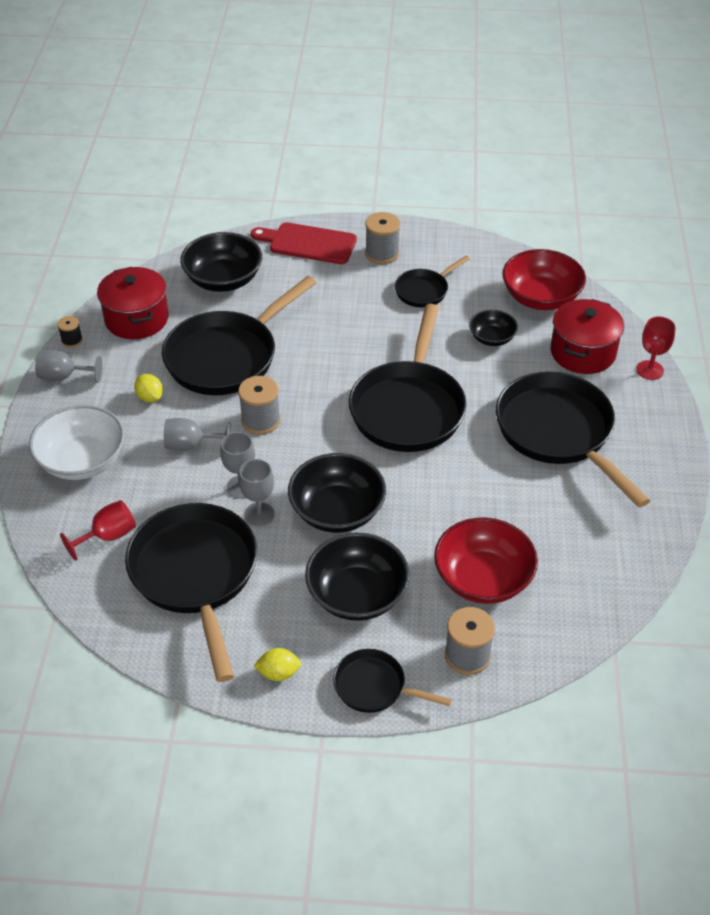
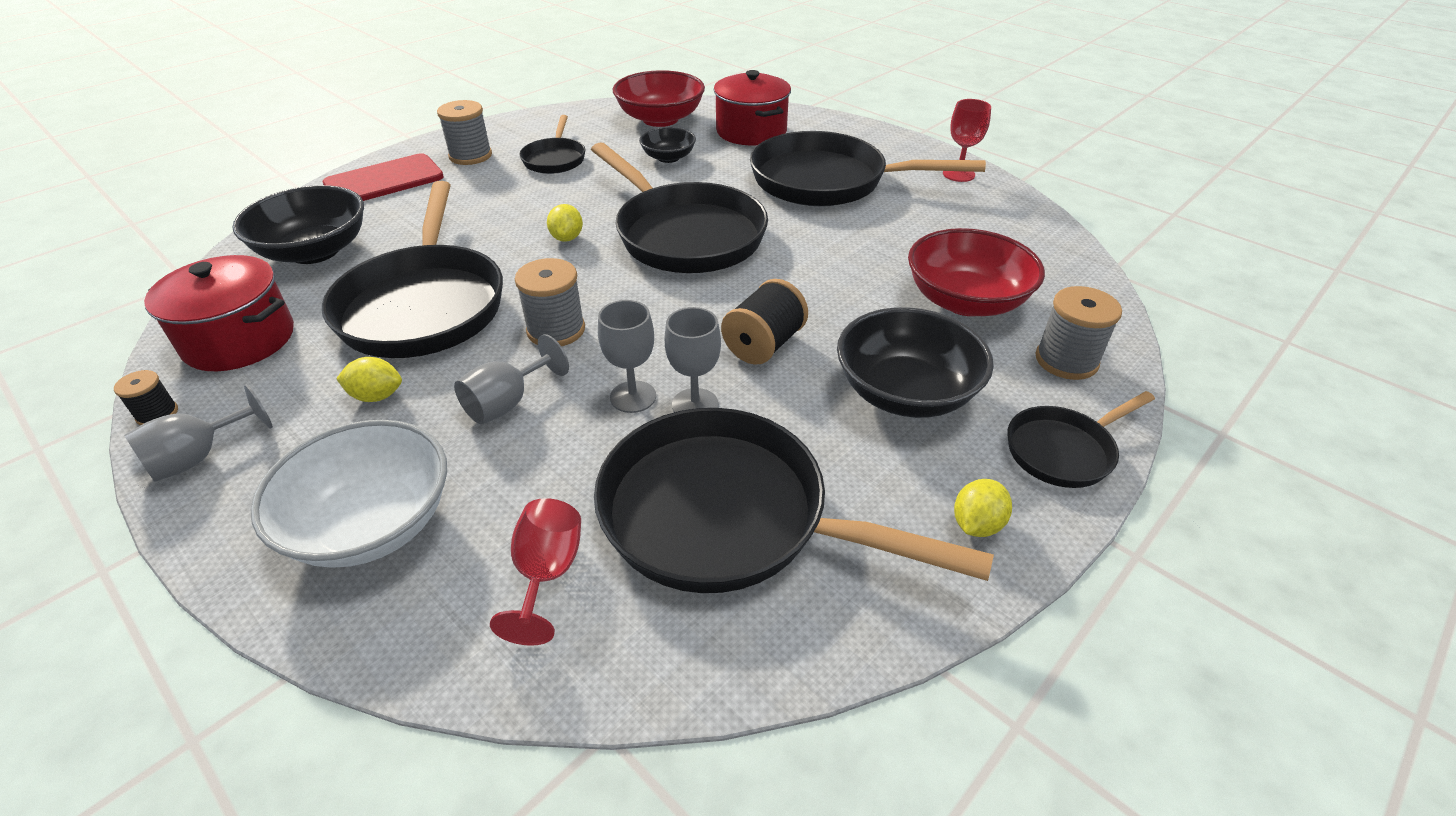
camera: 50 degrees left, 5 degrees down
black bowl [288,453,386,533] -> black spool [721,279,808,365]
red goblet [636,316,675,380] -> red goblet moved to [943,99,991,182]
none -> yellow lemon [547,204,583,242]

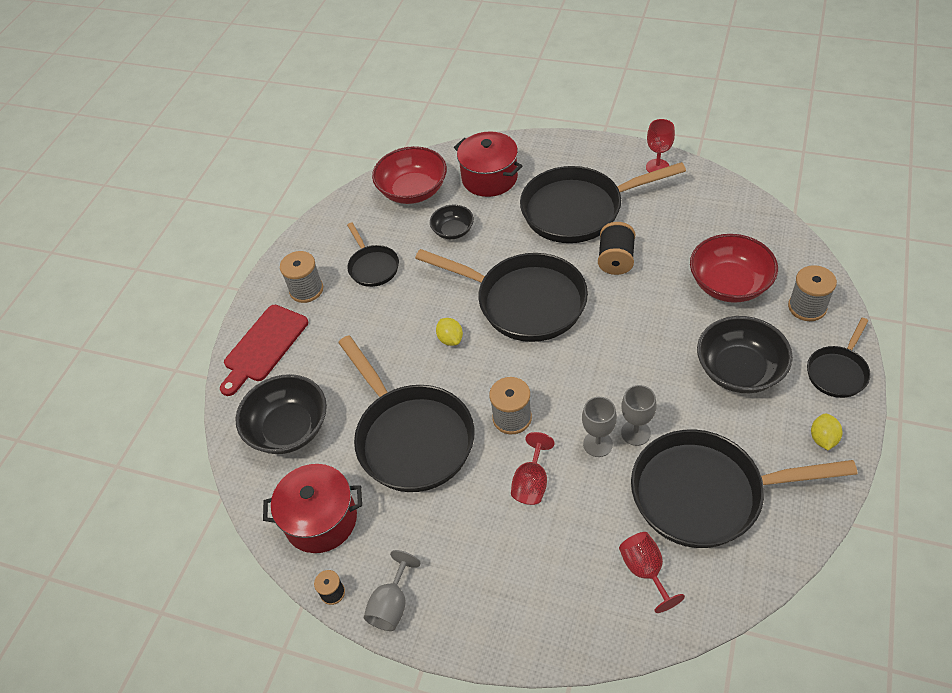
camera: 20 degrees left, 10 degrees up
white bowl [251,420,447,567] -> none
yellow lemon [336,357,402,402] -> none
grey goblet [454,334,569,424] -> red goblet [511,432,555,505]
black spool [721,279,808,365] -> black spool moved to [598,222,635,275]

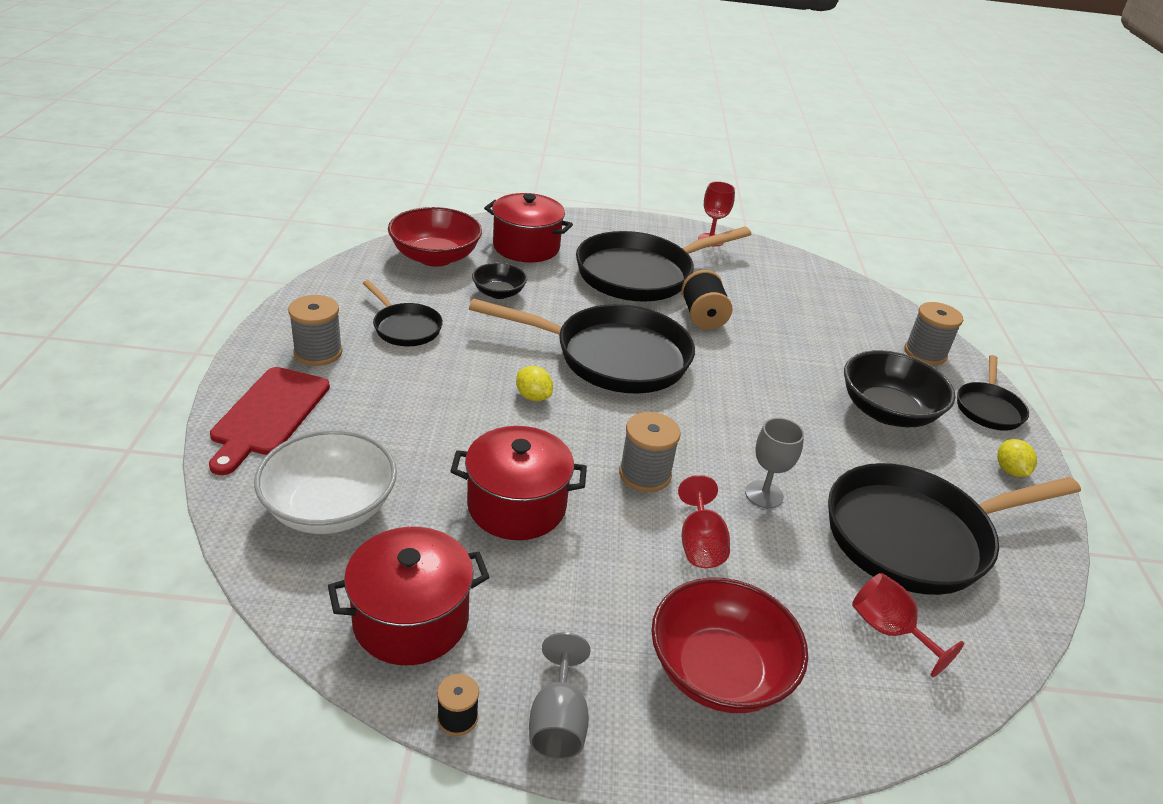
camera: 25 degrees left, 15 degrees down
black bowl [236,374,327,454] -> white bowl [254,430,397,534]
black pan [338,335,475,492] -> red pot [450,426,587,540]
grey goblet [621,385,656,446] -> none
red bowl [690,234,778,303] -> red bowl moved to [651,577,808,713]

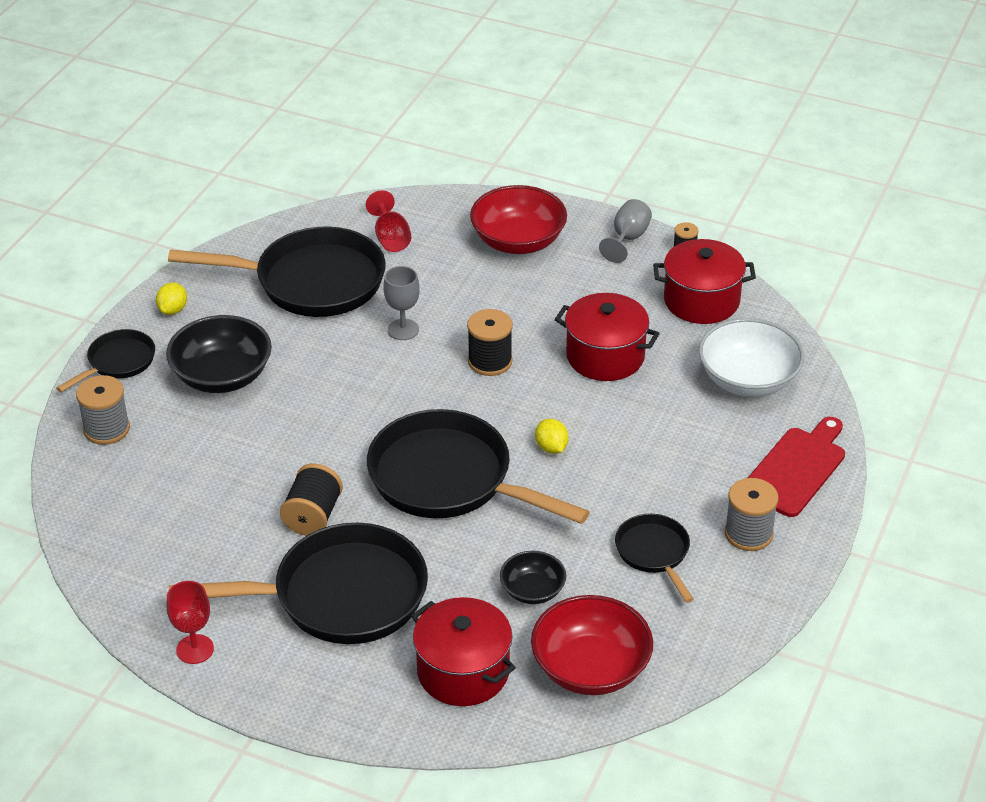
camera: 155 degrees left, 5 degrees up
grey spool [619,412,681,492] -> black spool [467,309,513,376]
red goblet [678,475,730,568] -> none

